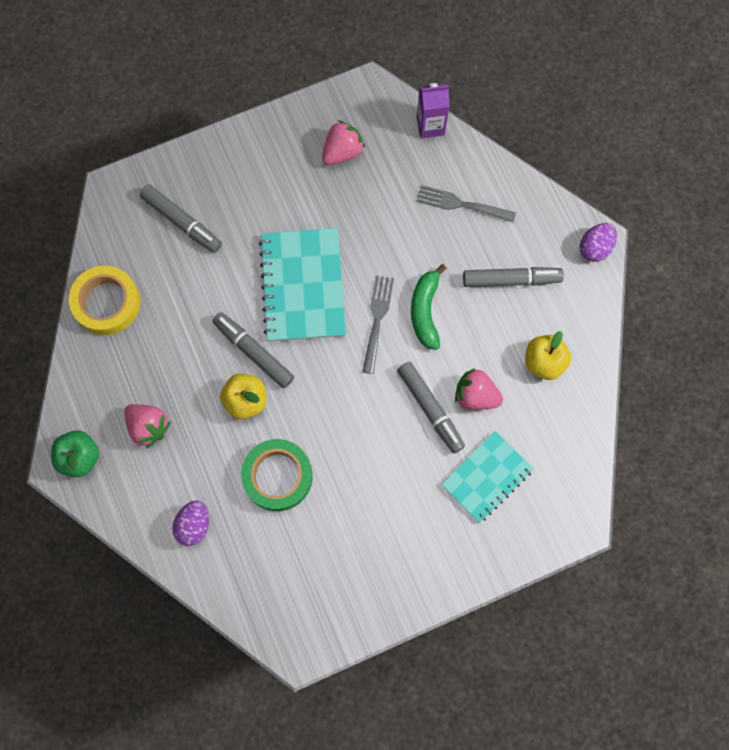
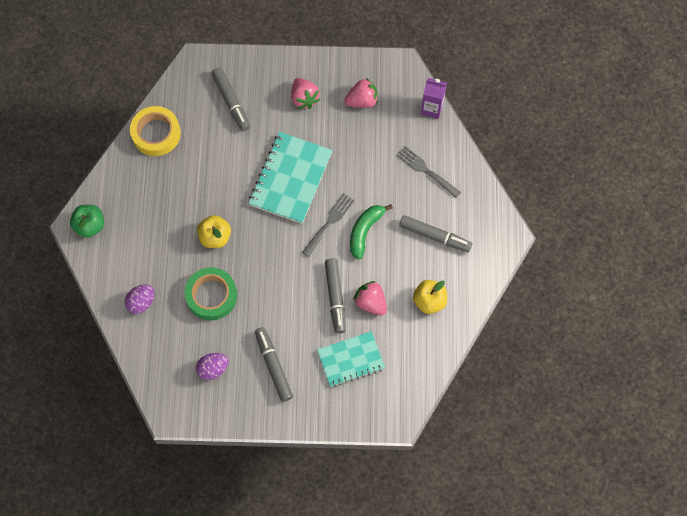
camera: 25 degrees right, 5 degrees down
pink strawberry [124,404,171,449] -> pink strawberry moved to [291,78,320,109]
grey marker [212,312,294,388] -> grey marker moved to [255,327,293,402]
purple egg [580,223,617,262] -> purple egg moved to [196,353,229,380]

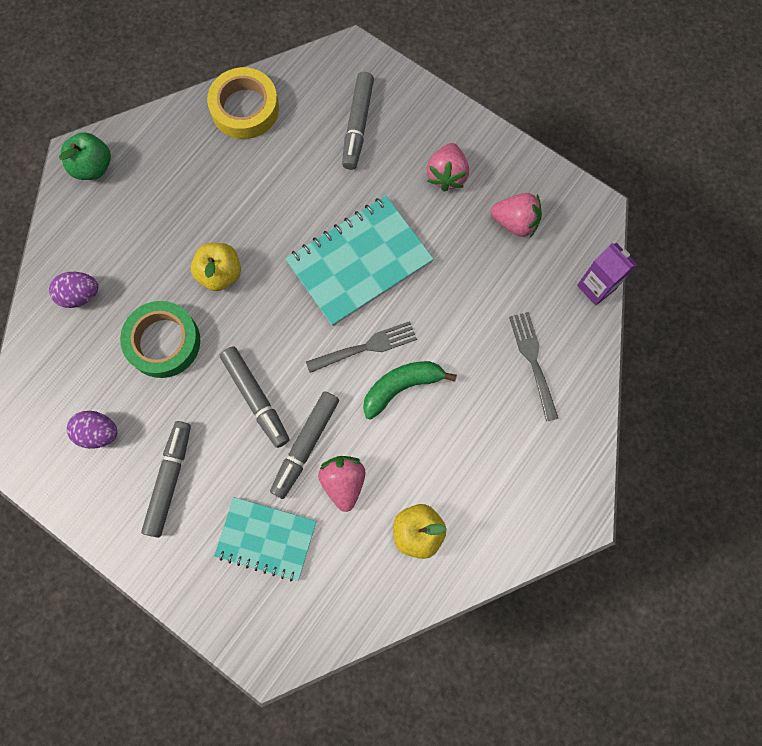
camera: 35 degrees right, 5 degrees up
grey marker [399,215,472,252] -> grey marker moved to [220,346,289,448]

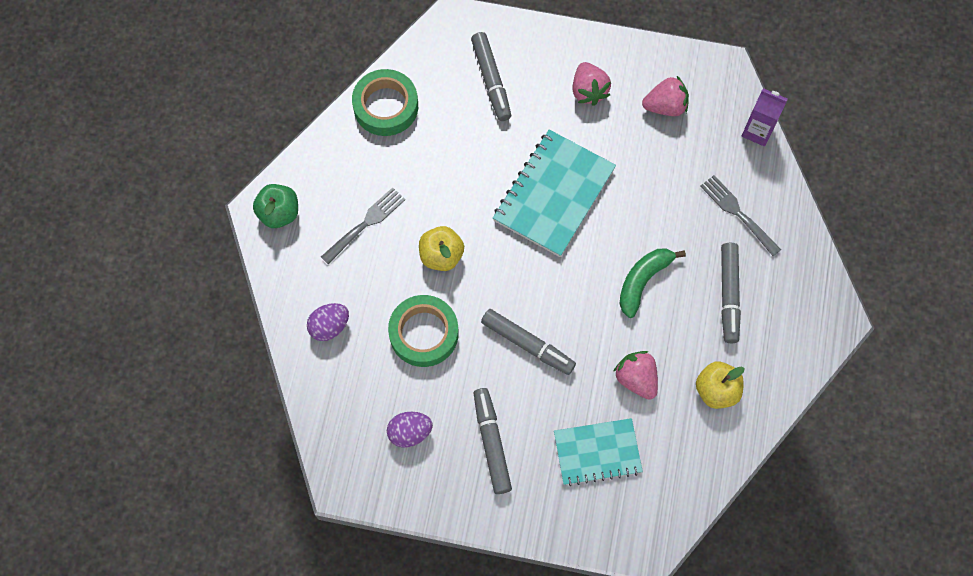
camera: 25 degrees left, 5 degrees down
yellow tape [207,67,279,139] -> green tape [352,69,418,136]
grey marker [270,391,339,499] -> grey marker moved to [721,243,741,343]
grey fork [306,321,417,373] -> grey fork moved to [321,187,405,264]

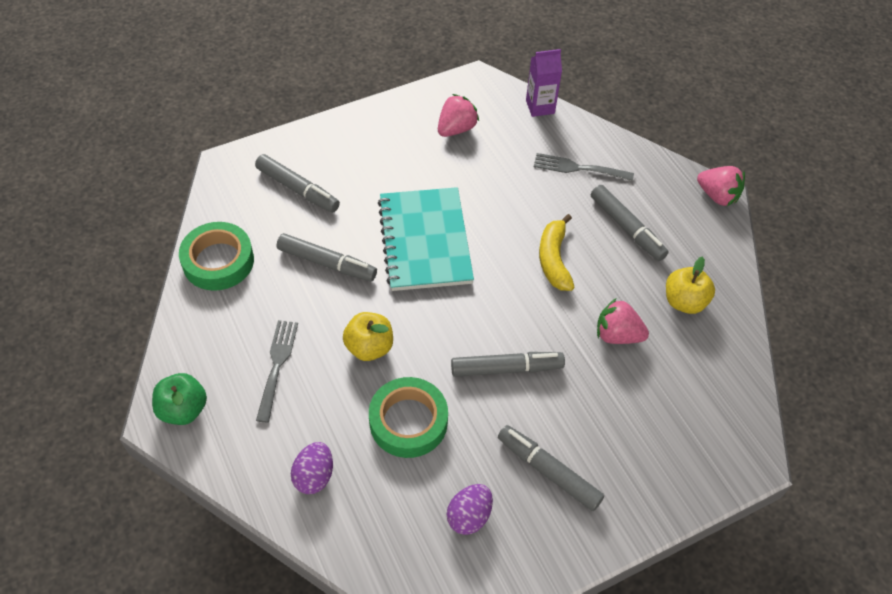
camera: 40 degrees left, 15 degrees down
turquoise notebook [554,418,643,486] -> none
pink strawberry [572,62,611,106] -> pink strawberry moved to [697,166,745,206]
green banana [619,249,686,318] -> yellow banana [539,214,574,291]
none -> grey marker [276,233,377,282]

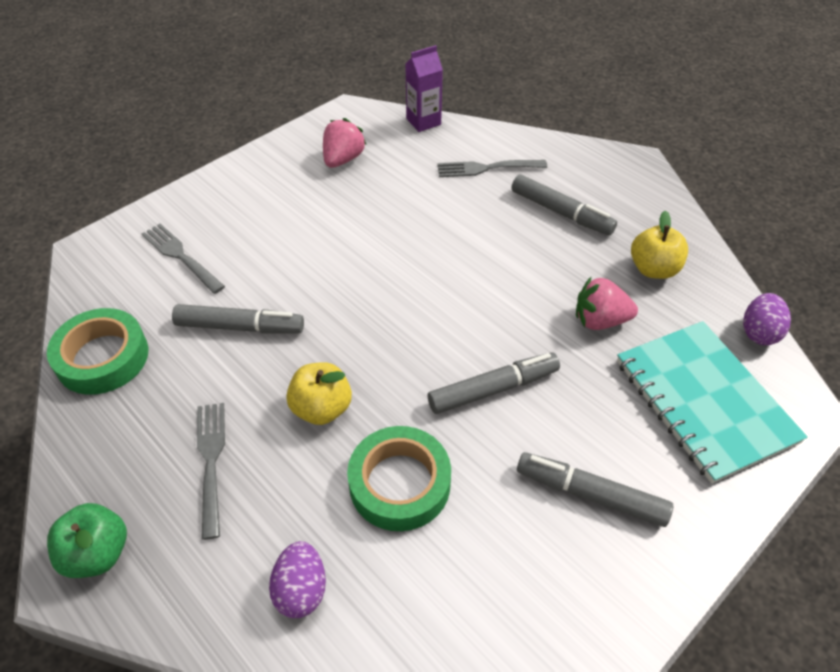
camera: 15 degrees left, 5 degrees down
grey marker [255,154,340,213] -> grey fork [142,224,225,294]
turquoise notebook [378,187,474,291] -> turquoise notebook moved to [617,321,808,484]
purple egg [447,484,493,535] -> purple egg moved to [743,293,791,345]
yellow banana [539,214,574,291] -> none
pink strawberry [697,166,745,206] -> none

